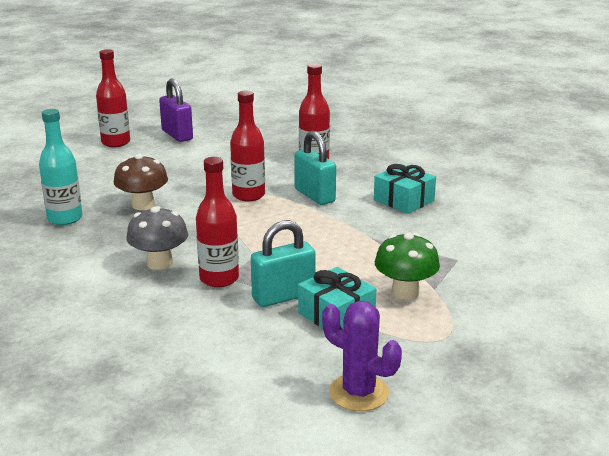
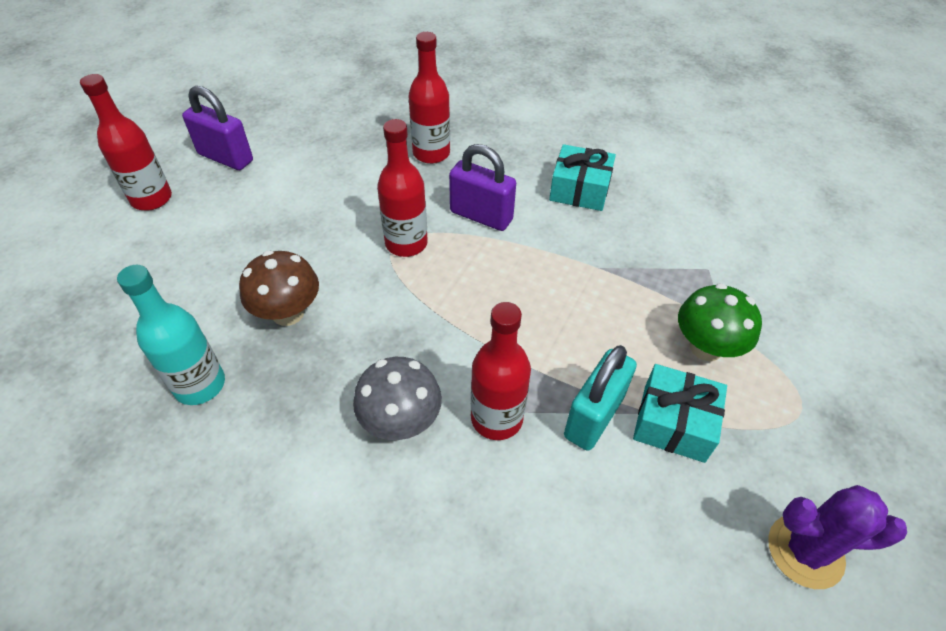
camera: 30 degrees left, 25 degrees up
turquoise padlock [294,131,336,205] -> purple padlock [449,144,516,231]

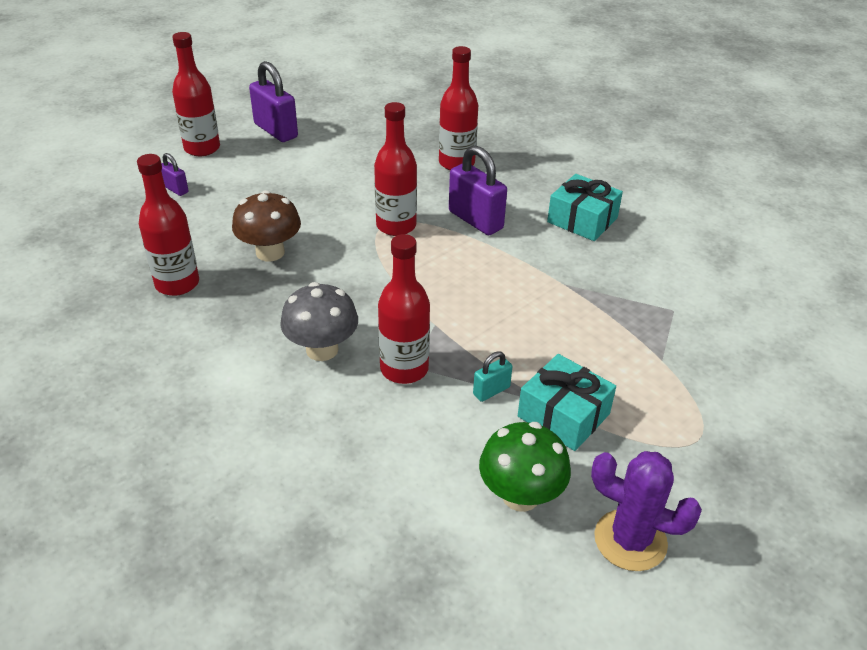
camera: 20 degrees right, 10 degrees down
turquoise bottle [117,265,225,405] -> red bottle [137,154,199,296]
turquoise padlock [564,345,637,451] -> turquoise padlock [473,351,512,402], size x0.51
green mushroom [678,283,762,361] -> green mushroom moved to [479,422,571,512]
none -> purple padlock [161,153,189,196]

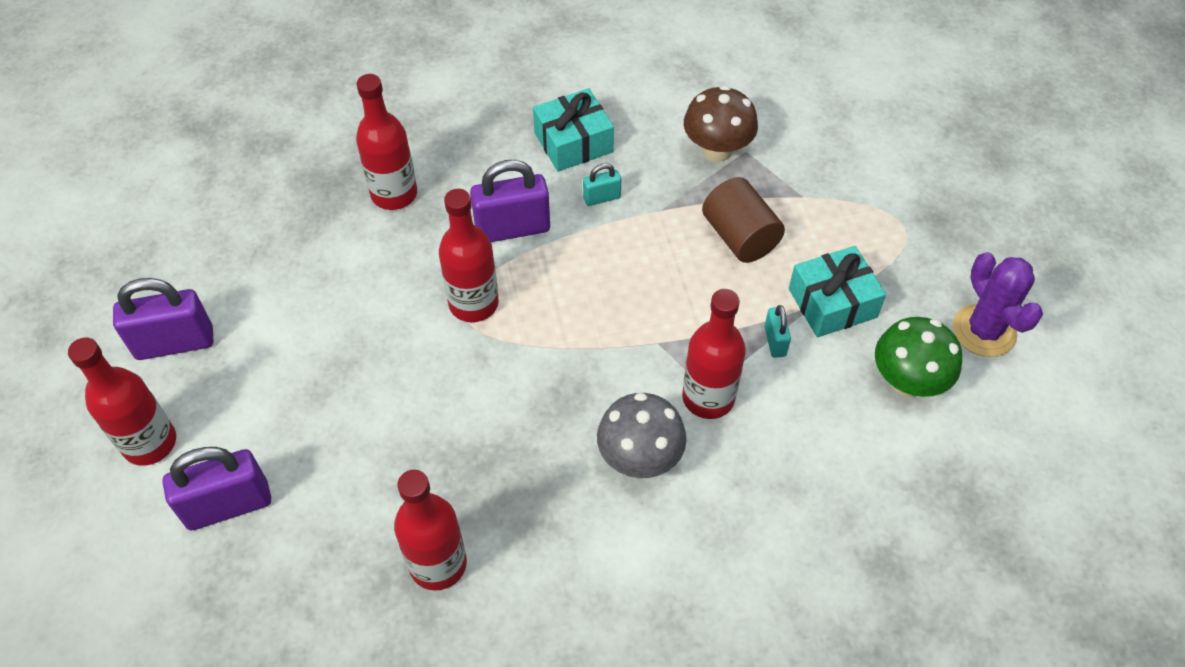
camera: 60 degrees left, 15 degrees up
purple padlock [161,153,189,196] -> purple padlock [162,447,271,530], size x1.96
brown mushroom [232,190,301,261] -> brown mushroom moved to [684,85,758,162]
purple cactus [591,451,702,571] -> purple cactus turned 75 degrees counterclockwise [953,252,1043,357]
none -> turquoise padlock [583,163,621,206]
none -> brown cylinder [702,177,785,263]

